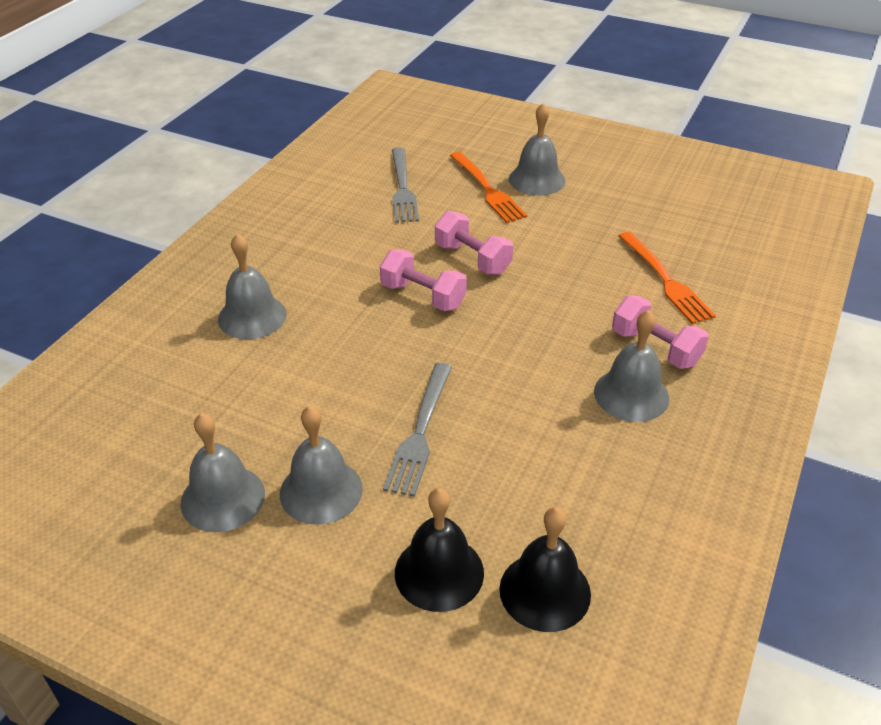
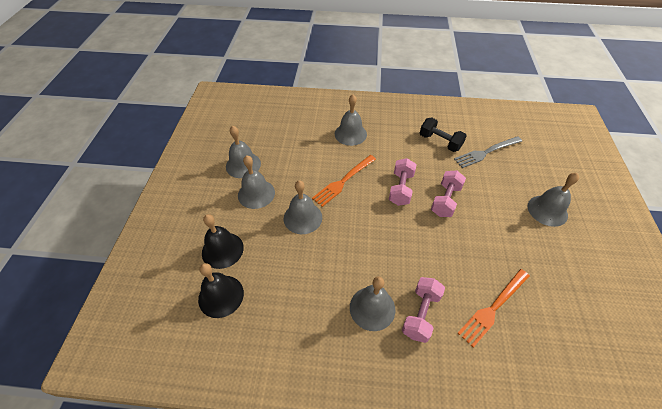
camera: 70 degrees right, 10 degrees up
grey fork [383,363,452,497] -> grey bell [284,180,322,234]
orange fork [450,152,527,223] -> orange fork moved to [312,155,376,207]
none -> black dumbbell [420,118,466,152]

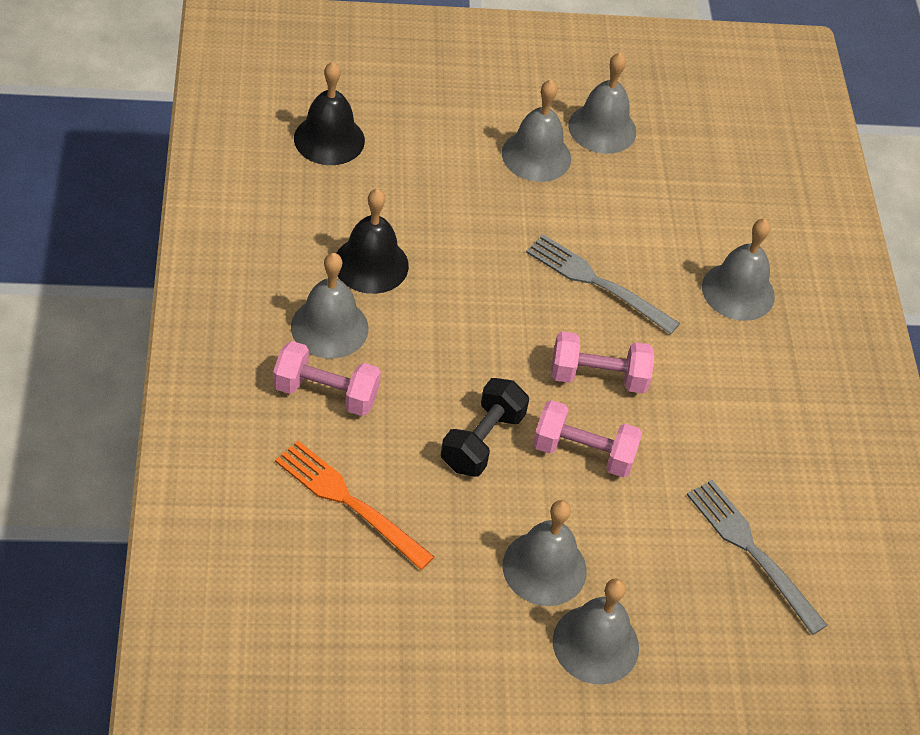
camera: 75 degrees right, 0 degrees up
black bell [202,214,244,269] -> black bell moved to [336,189,409,294]
grey bell [284,180,322,234] -> grey bell moved to [503,500,587,606]
orange fork [312,155,376,207] -> grey fork [526,234,680,334]
black dumbbell [420,118,466,152] -> black dumbbell moved to [441,378,529,477]

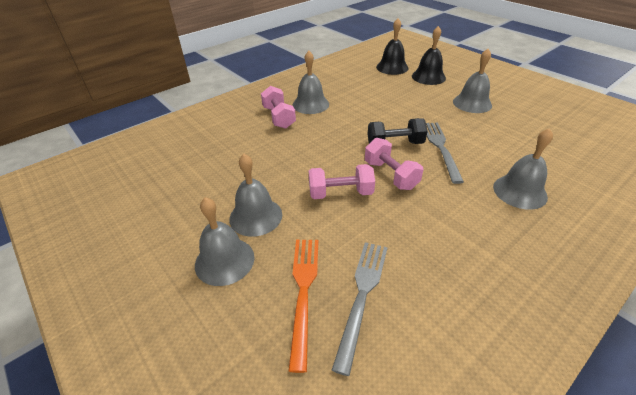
camera: 60 degrees right, 10 degrees down
orange fork [275,441,434,570] -> orange fork moved to [289,240,319,373]
black bell [336,189,409,294] -> black bell moved to [412,26,446,85]
black dumbbell [441,378,529,477] -> black dumbbell moved to [368,118,428,144]
pink dumbbell [533,400,642,478] -> pink dumbbell turned 75 degrees counterclockwise [309,164,375,199]
grey bell [568,53,636,154] -> none

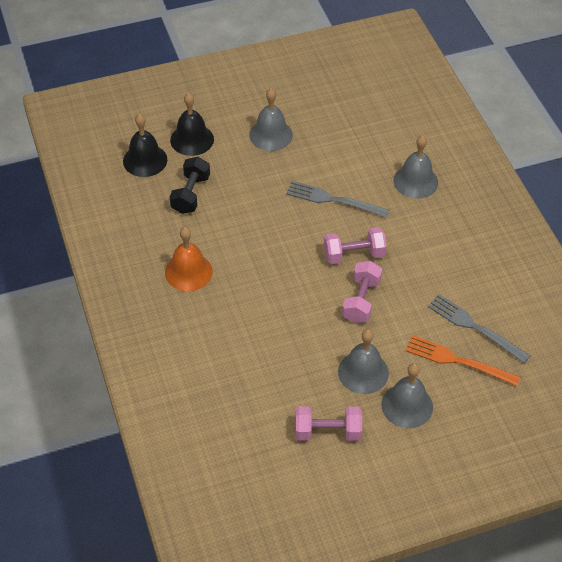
camera: 70 degrees left, 10 degrees up
pink dumbbell [261,86,296,129] -> pink dumbbell moved to [295,406,362,441]
grey bell [293,51,329,114] -> orange bell [165,227,213,291]
black dumbbell [368,118,428,144] -> black dumbbell moved to [170,157,210,214]

